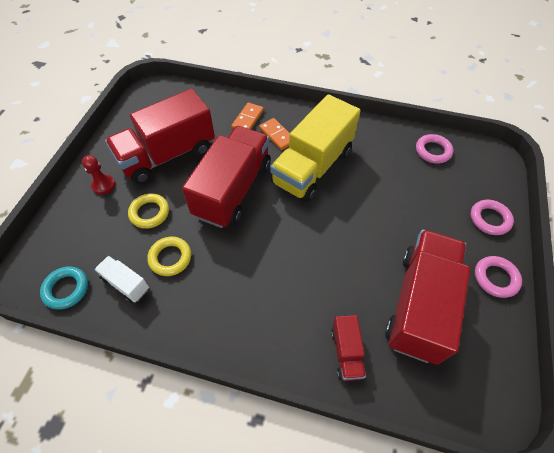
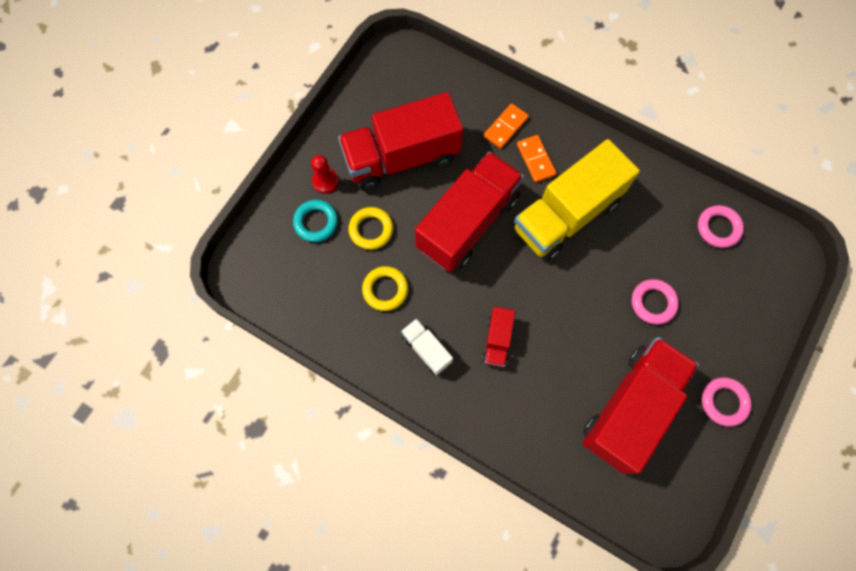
camera: 15 degrees right, 15 degrees up
turquoise ring [40,266,88,310] -> turquoise ring moved to [293,200,338,242]
white truck [94,256,149,303] -> white truck moved to [401,318,453,375]
red truck [331,315,366,381] -> red truck moved to [482,307,515,368]
pink ring [471,200,514,235] -> pink ring moved to [632,279,679,325]

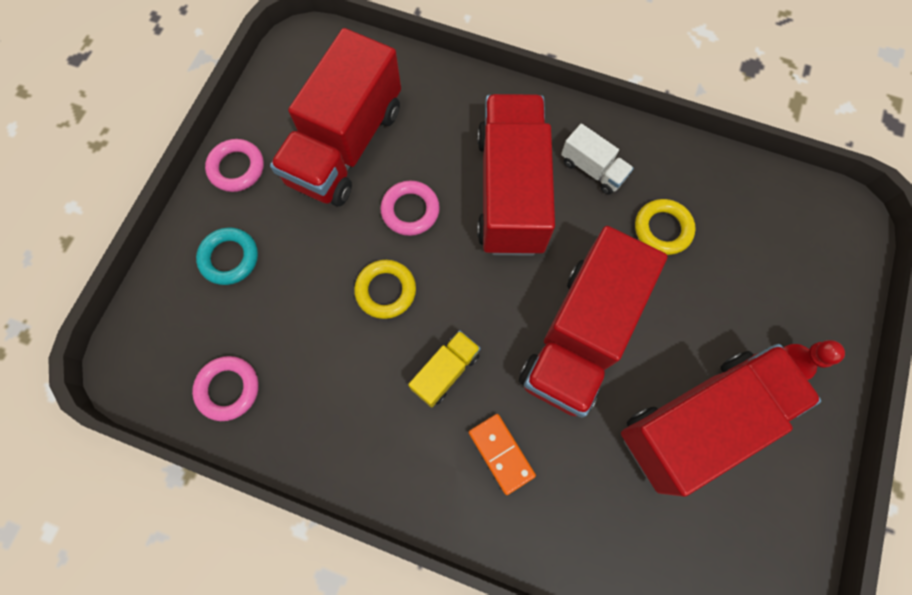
camera: 170 degrees right, 0 degrees up
turquoise ring [293,200,338,242] -> turquoise ring moved to [196,228,258,285]
yellow ring [348,207,394,250] -> yellow ring moved to [354,260,416,319]
red truck [482,307,515,368] -> red truck [477,94,555,256], size x2.22
orange domino [484,103,529,149] -> none
yellow truck [513,139,640,261] -> yellow truck [408,330,481,408], size x0.45
pink ring [632,279,679,325] -> pink ring moved to [380,181,440,236]

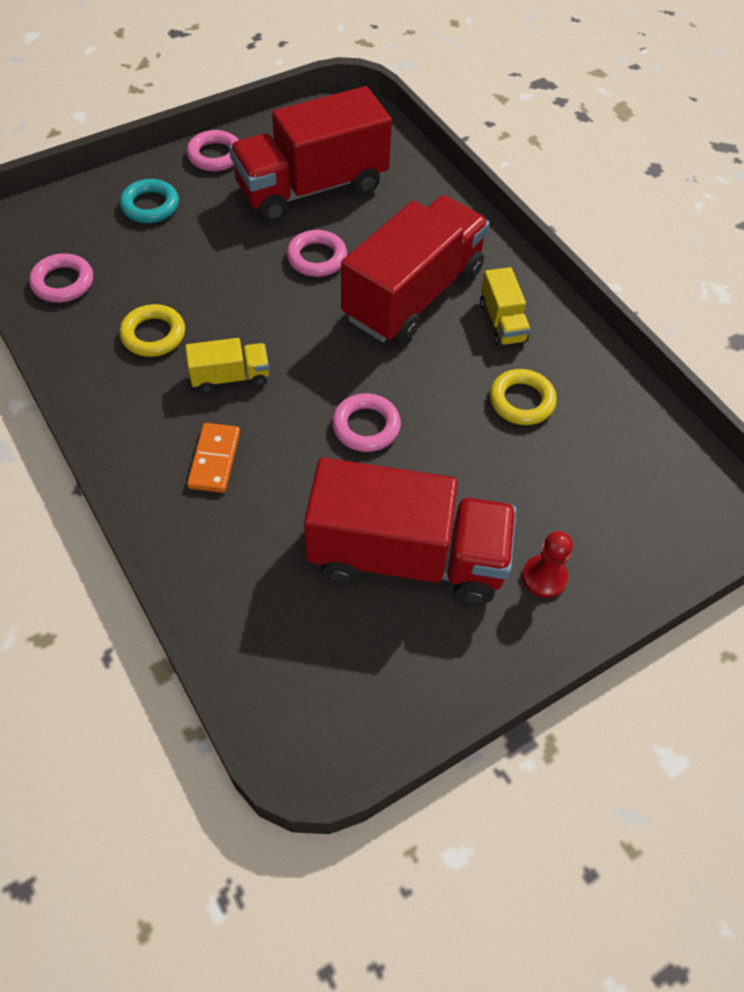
camera: 35 degrees right, 15 degrees down
yellow ring [354,260,416,319] -> yellow ring moved to [119,304,185,357]
red truck [519,226,668,418] -> pink ring [332,393,401,452]
white truck [561,123,634,195] -> yellow truck [480,267,531,346]

